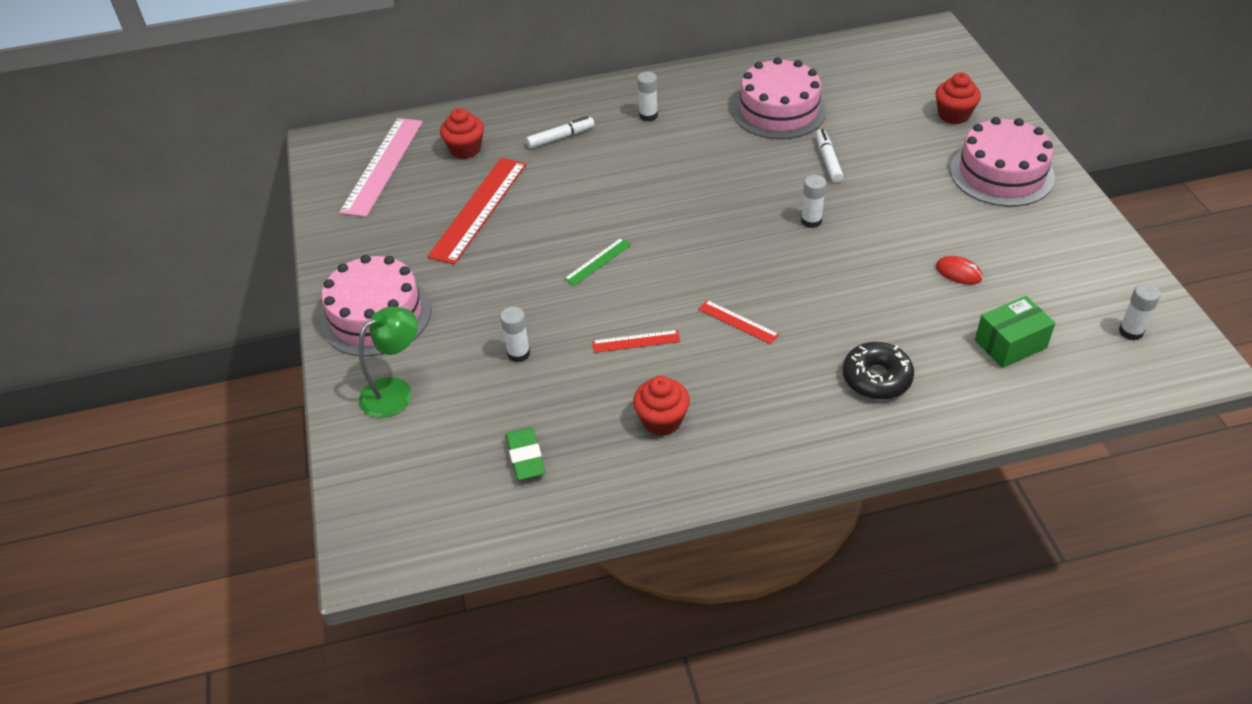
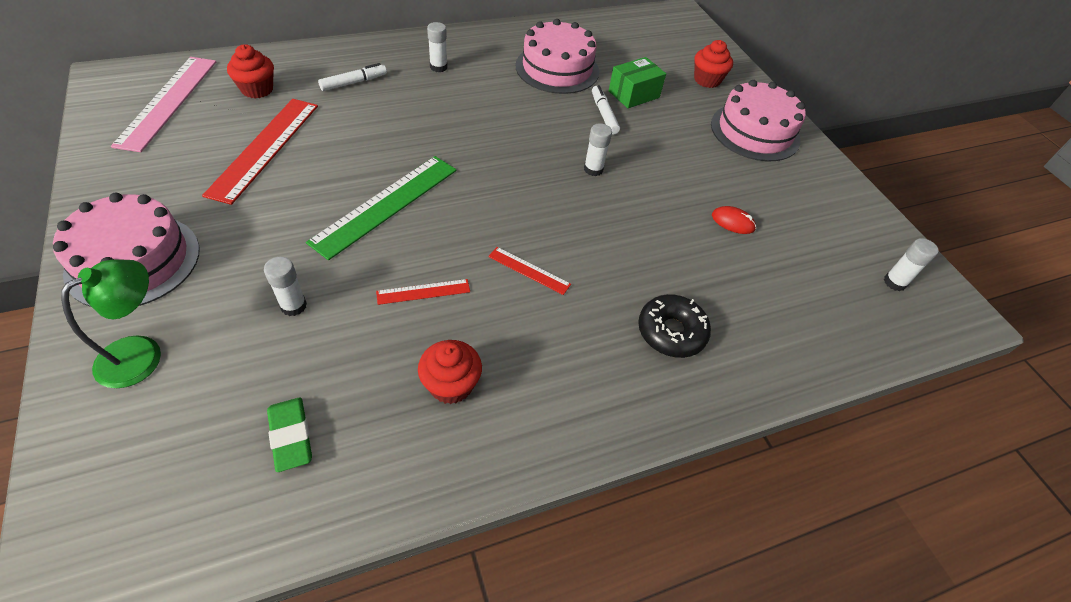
camera: 15 degrees left, 5 degrees up
green ruler [564,238,632,286] -> green ruler [306,156,457,260], size x2.09
green box [975,296,1055,368] -> green box moved to [609,57,666,108]

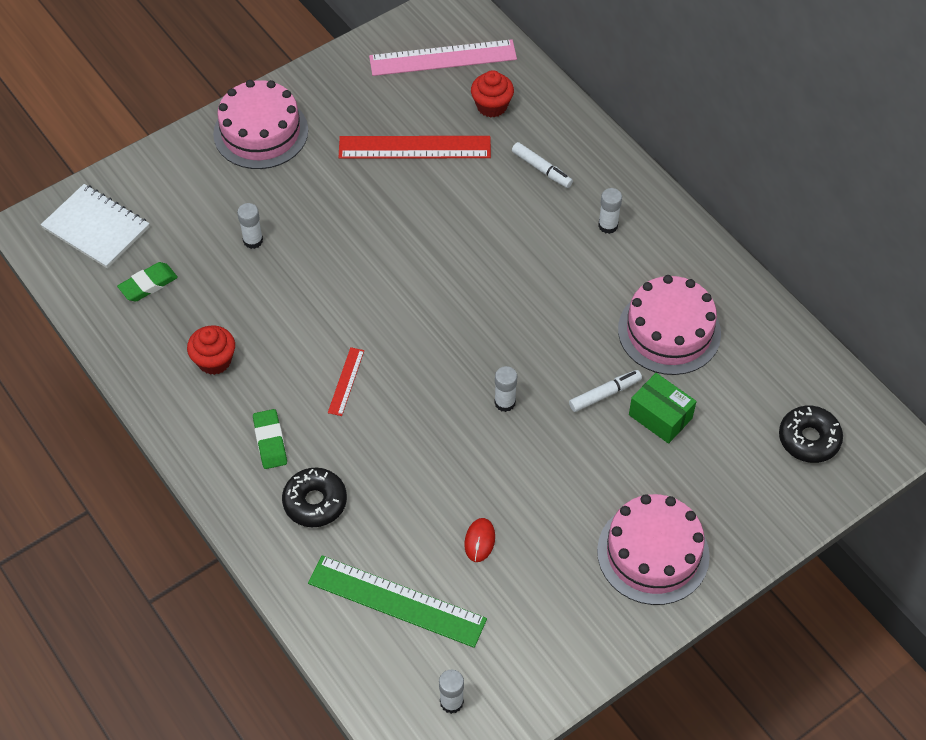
camera: 80 degrees right, 5 degrees up
green lamp [61,259,161,388] -> none
green ruler [306,156,457,260] -> green ruler moved to [308,555,487,648]
red ruler [376,279,470,305] -> none
red cupcake [694,40,733,88] -> none
none -> white notebook [41,184,149,268]
none -> green eraser [253,409,287,469]
none -> black donut [779,406,843,463]

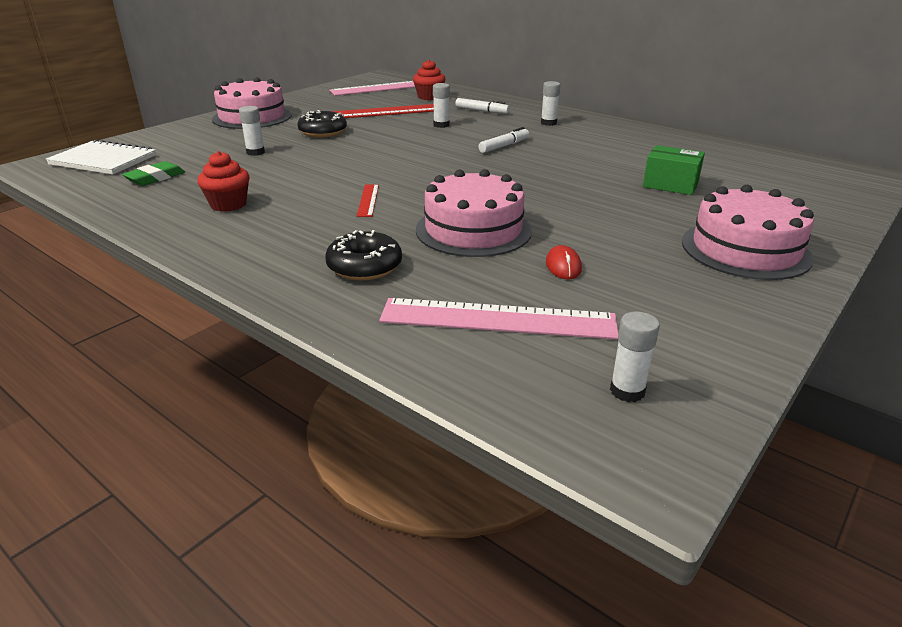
camera: 15 degrees left, 25 degrees down
green eraser [253,409,287,469] -> none
green ruler [308,555,487,648] -> pink ruler [379,298,619,340]
white glue stick [494,366,517,412] -> white glue stick moved to [433,83,450,128]
white marker [569,370,642,412] -> white marker moved to [478,127,529,153]
pink cake [618,275,721,375] -> pink cake moved to [416,169,532,257]
black donut [779,406,843,463] -> black donut moved to [297,110,347,137]

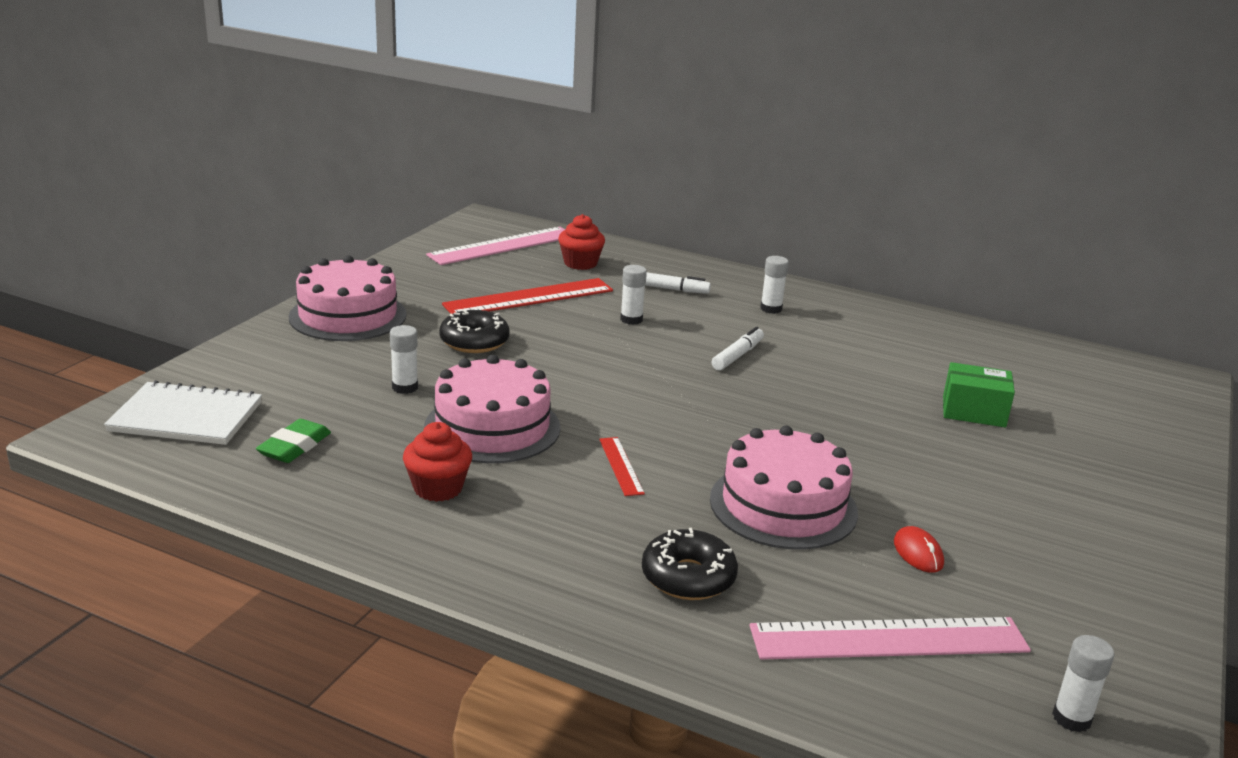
camera: 15 degrees left, 5 degrees down
pink cake [682,185,814,280] -> pink cake moved to [424,355,561,463]

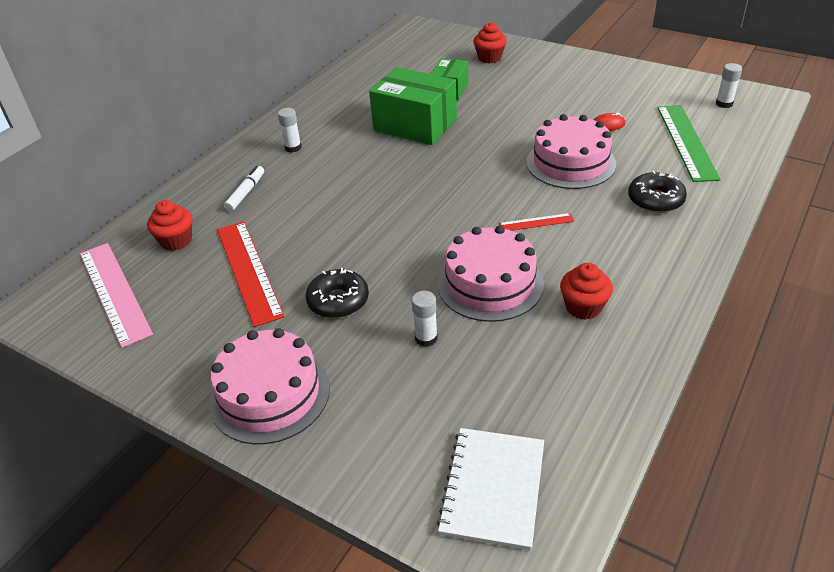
camera: 80 degrees left, 15 degrees up
green eraser [256,419,331,463] -> none
white glue stick [620,265,647,325] -> none
white marker [712,327,764,370] -> none
pink ruler [749,617,1031,660] -> green ruler [657,105,721,182]
none -> green box [369,67,457,145]
none -> red cupcake [473,22,507,63]

